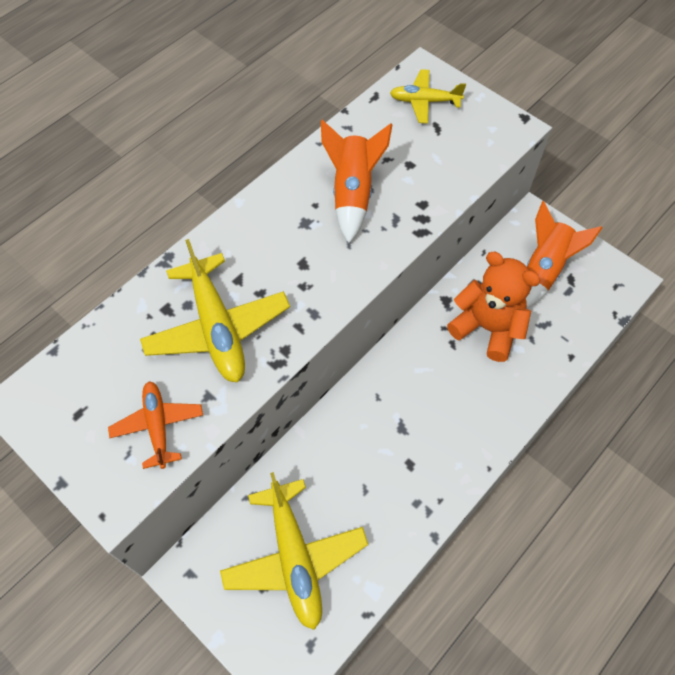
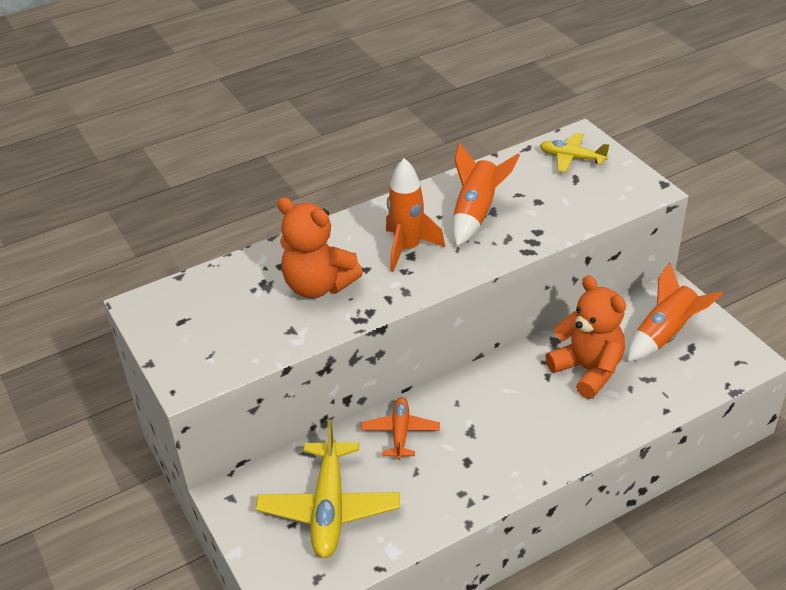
camera: 20 degrees right, 20 degrees down
orange plane [108,381,203,469] -> orange plane moved to [361,397,440,460]
yellow plane [140,239,290,382] -> orange teddy bear [277,197,363,298]
none -> orange rocket [386,158,445,272]

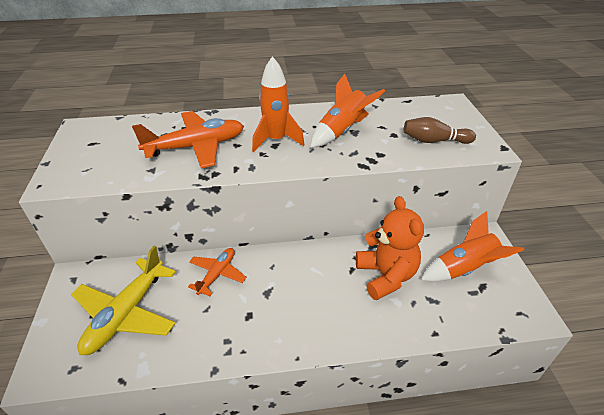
camera: 20 degrees right, 0 degrees up
orange teddy bear [277,197,363,298] -> orange plane [132,111,244,168]
yellow plane [540,133,610,173] -> none
none -> brown bowling pin [404,117,476,144]

